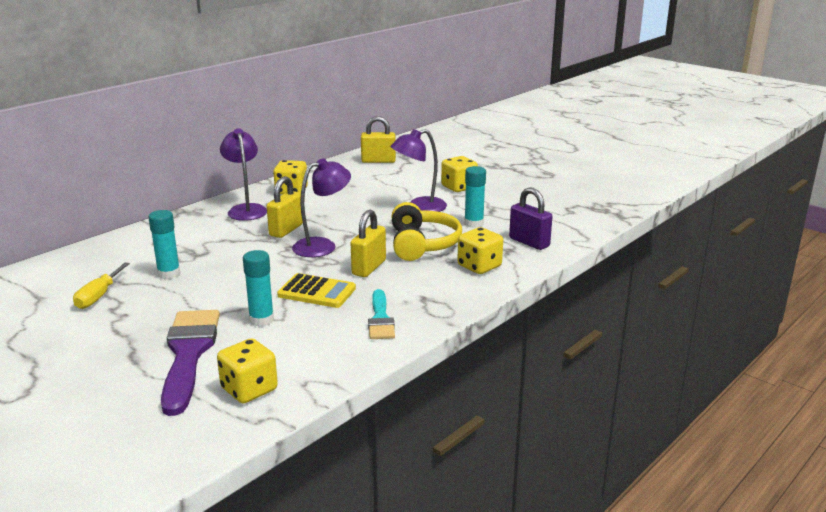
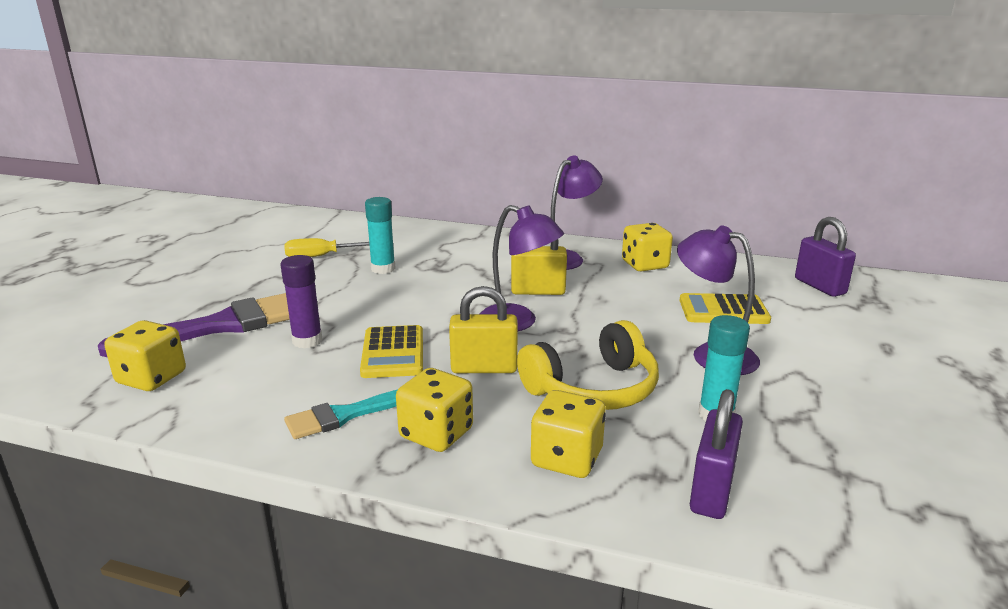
camera: 65 degrees right, 0 degrees up
turquoise glue stick [243,250,274,327] -> purple glue stick [280,255,322,348]
yellow padlock [361,116,396,163] -> purple padlock [795,217,856,297]
yellow dice [441,156,478,192] -> yellow dice moved to [396,368,473,452]
none -> yellow calculator [679,293,771,324]

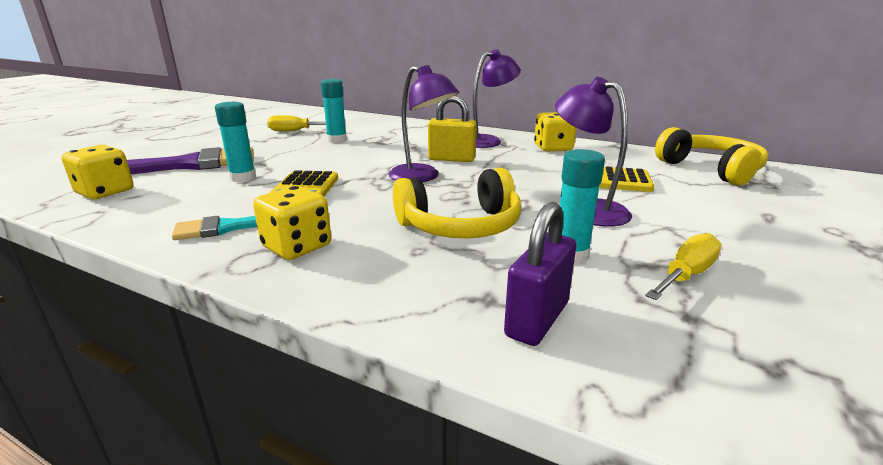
camera: 10 degrees right, 0 degrees up
purple glue stick [280,255,322,348] -> turquoise glue stick [215,102,256,182]
yellow padlock [449,286,518,373] -> none
yellow dice [531,390,606,478] -> none
purple padlock [795,217,856,297] -> yellow headphones [655,127,768,185]
none -> yellow screwdriver [645,233,722,300]

